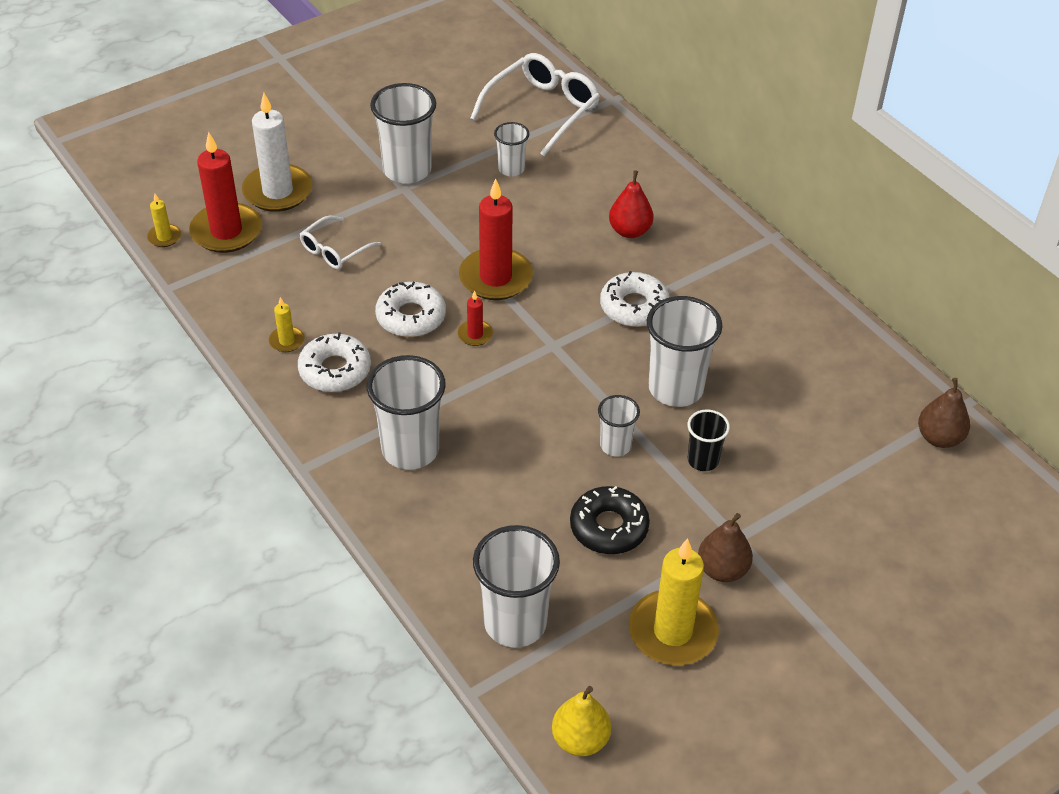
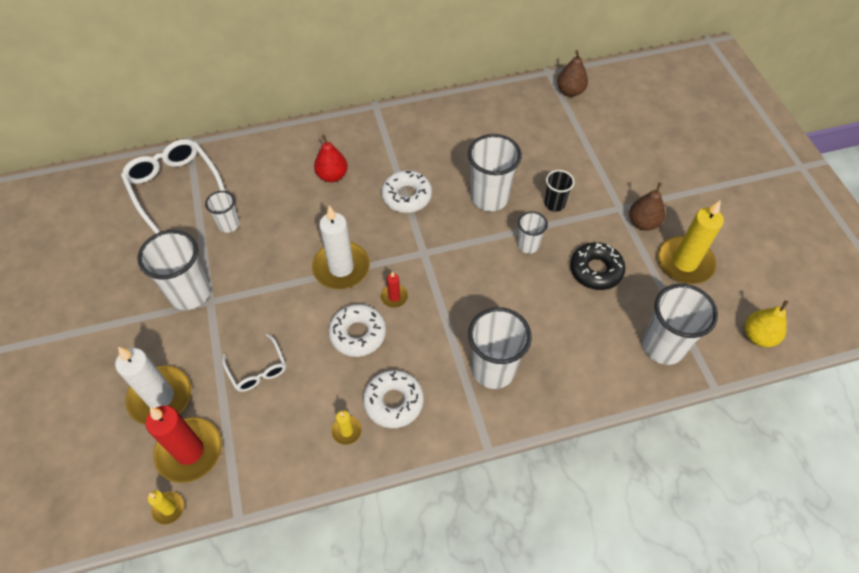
camera: 70 degrees left, 10 degrees up
red candle [459,179,533,300] -> white candle [312,205,370,289]

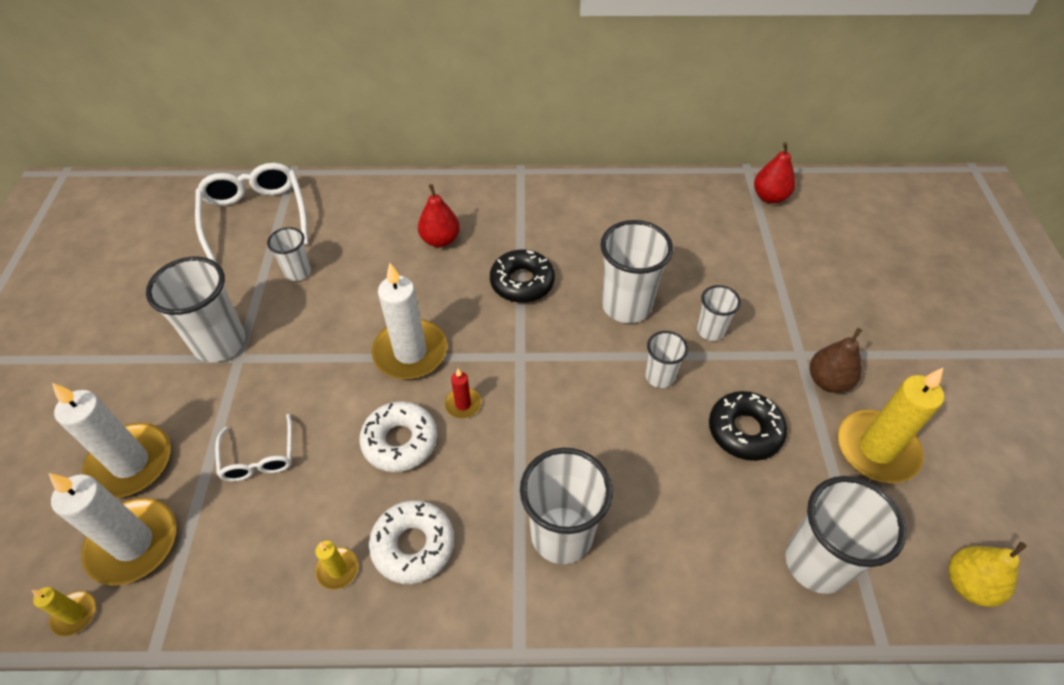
camera: 15 degrees right, 5 degrees down
red candle [146,405,222,483] -> white candle [49,473,176,585]
white donut [382,170,432,213] -> black donut [490,249,555,303]
black cup [544,170,575,212] -> white cup [697,285,741,341]
brown pear [557,50,588,97] -> red pear [754,142,795,204]

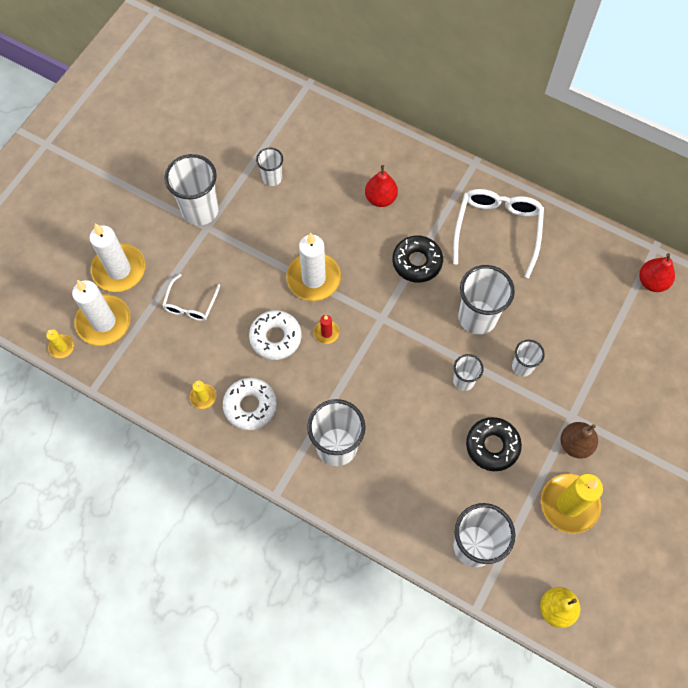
camera: 30 degrees right, 15 degrees up
white glasses [195,163,309,263] -> white glasses moved to [453,189,544,278]

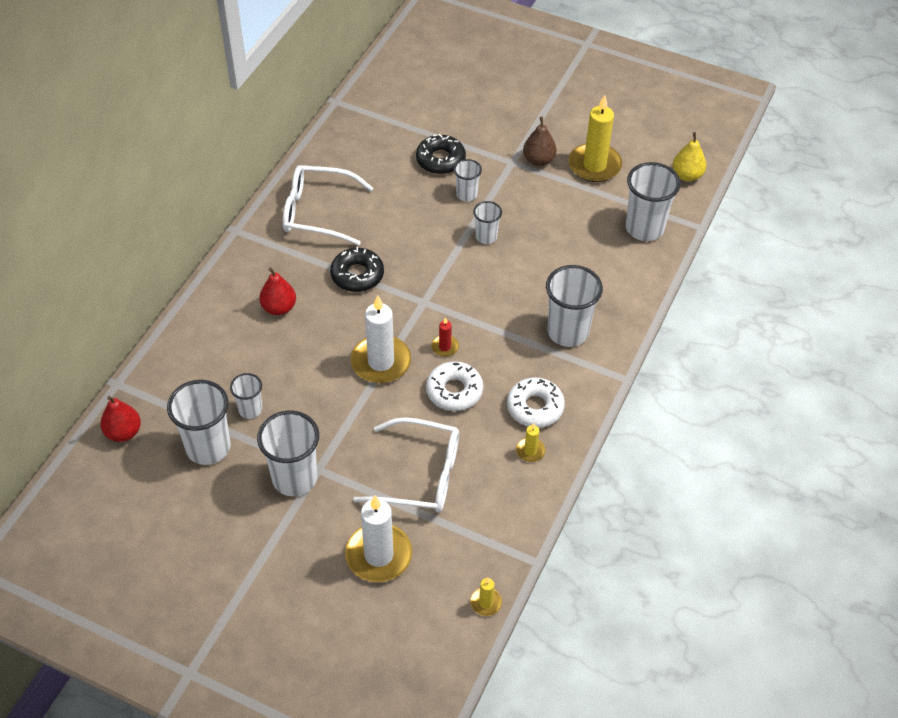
camera: 95 degrees left, 15 degrees down
white candle [72,280,131,346] -> none
white glasses [162,274,220,321] -> white glasses [353,417,459,512], size x1.76
white cup [458,265,515,335] -> white cup moved to [167,380,230,465]
black donut [466,417,522,471] -> black donut moved to [416,134,466,174]
red pear [639,253,675,292] -> red pear moved to [100,396,141,442]

